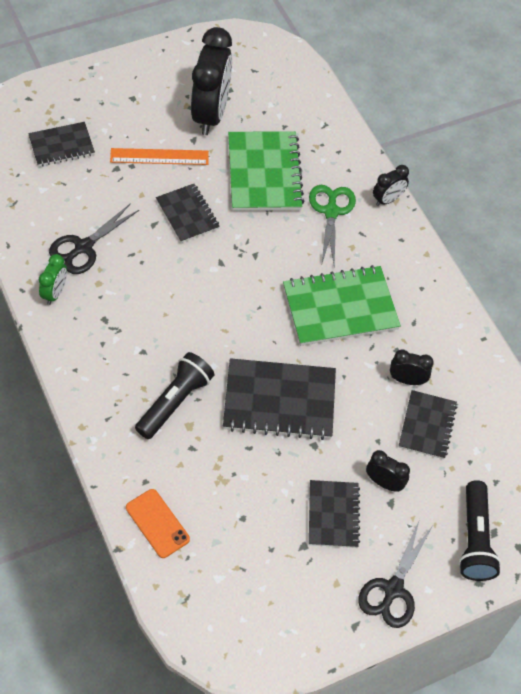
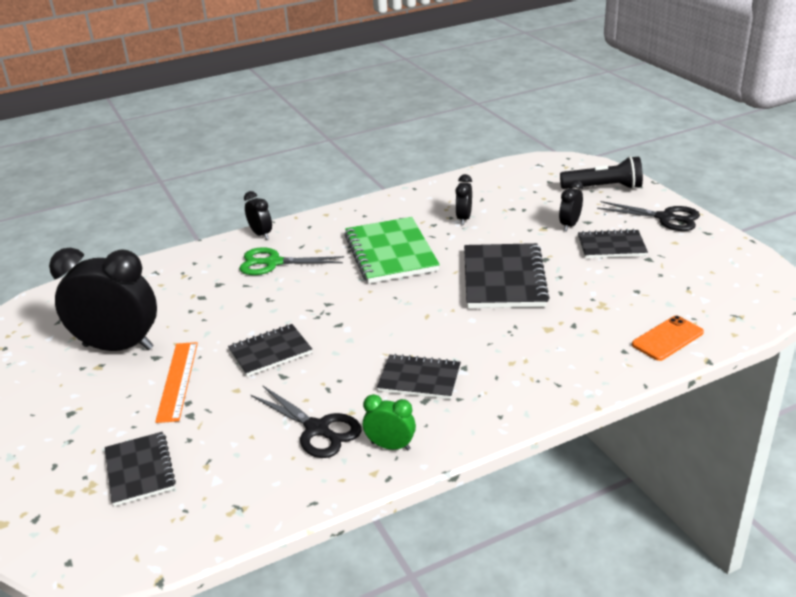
camera: 85 degrees left, 25 degrees down
black flashlight [135,352,214,439] -> none
green notebook [228,131,304,211] -> none
black notebook [399,390,457,459] -> black notebook moved to [377,354,461,399]

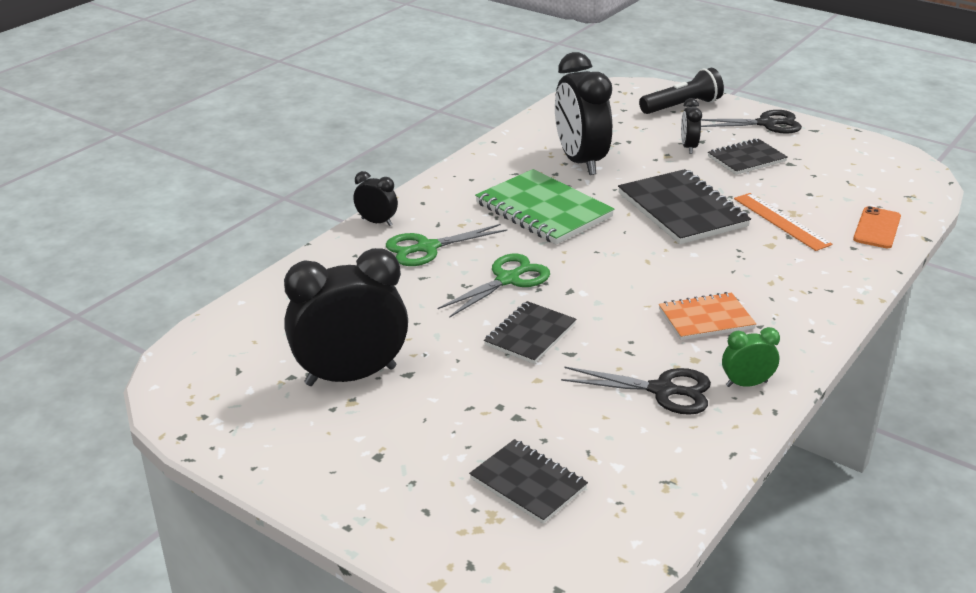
camera: 30 degrees left, 0 degrees up
orange ruler [155,342,198,423] -> orange ruler moved to [734,193,832,251]
black notebook [377,354,461,399] -> orange notebook [659,292,756,340]
black clock [455,174,472,225] -> black clock [555,52,612,175], size x2.15
none -> green scissors [437,254,550,318]

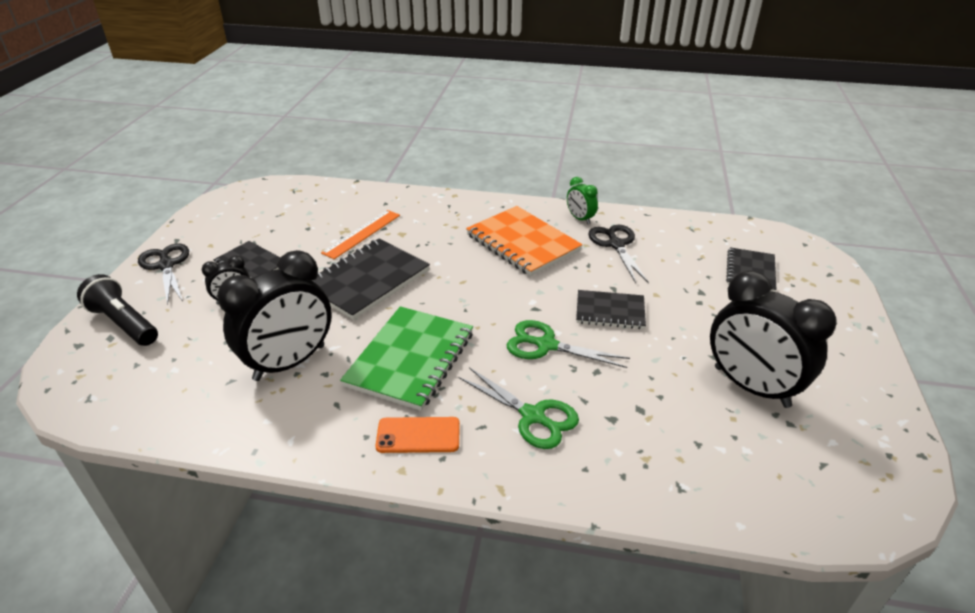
camera: 115 degrees left, 5 degrees up
black clock [353,171,398,226] -> none
orange notebook [659,292,756,340] -> orange notebook [466,206,583,276], size x1.65
orange phone [853,206,901,248] -> orange phone moved to [375,417,460,453]

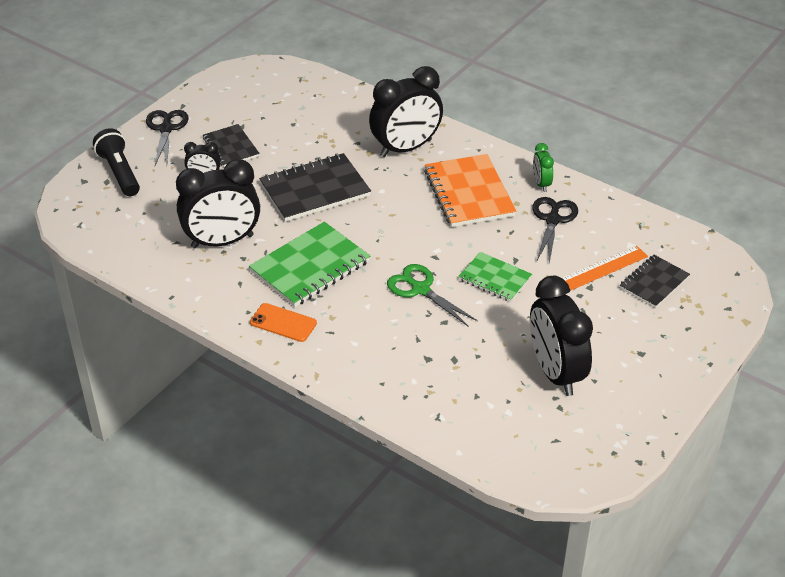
camera: 25 degrees right, 5 degrees up
orange ruler [321,210,400,259] -> orange ruler moved to [563,246,648,290]
green scissors [459,367,579,449] -> none
black notebook [576,290,646,329] -> green notebook [458,252,532,302]
none -> black clock [369,66,443,157]

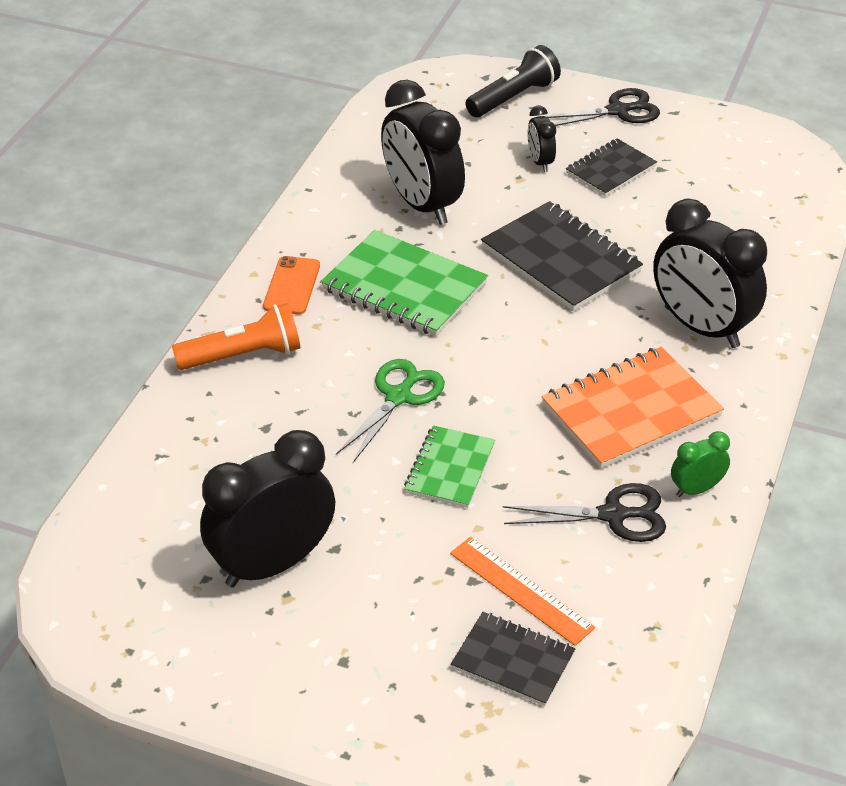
camera: 75 degrees right, 0 degrees up
none -> orange flashlight [172,303,300,370]

